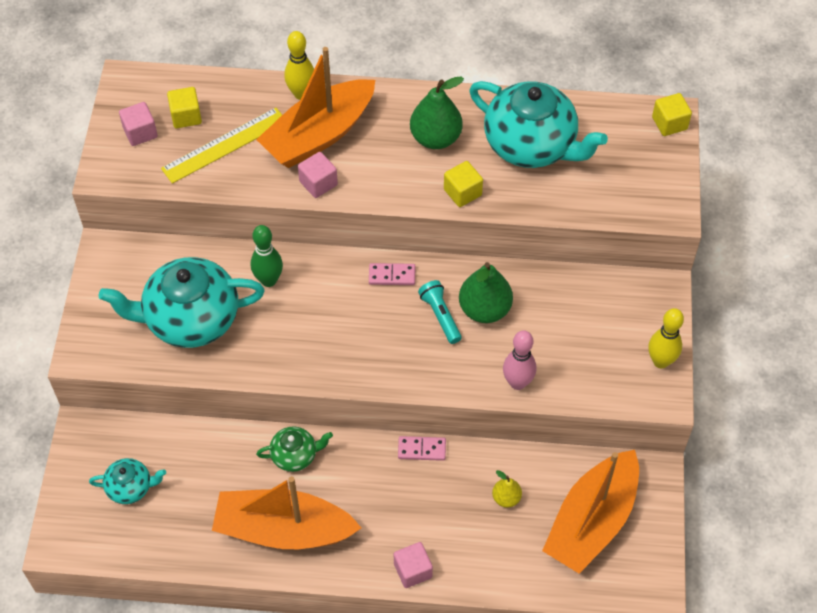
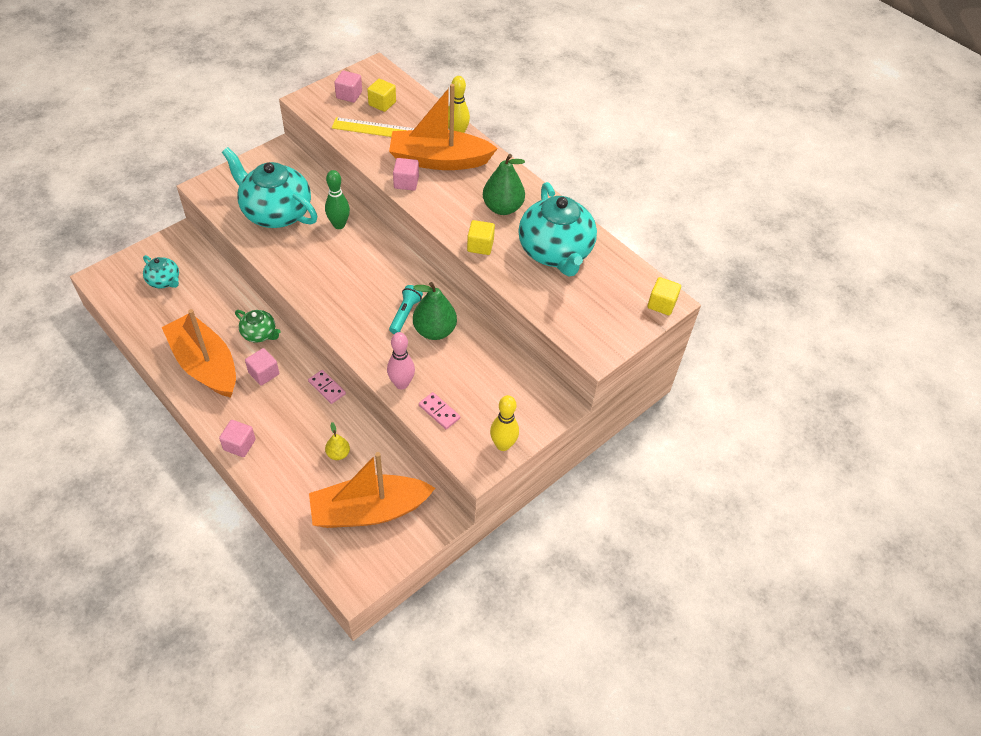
camera: 40 degrees right, 5 degrees down
pink domino [369,263,415,285] -> pink domino moved to [419,392,460,429]
none -> pink cube [245,348,279,385]

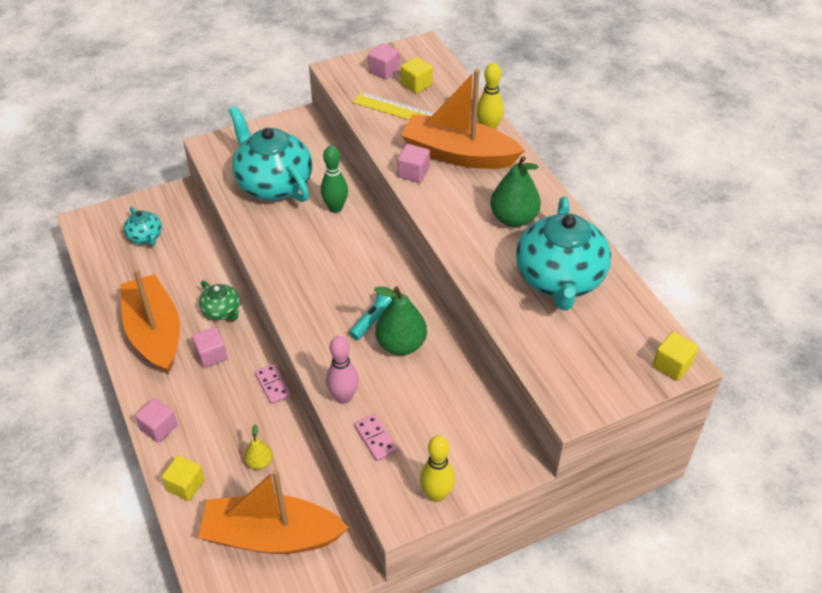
camera: 20 degrees right, 5 degrees down
yellow cube [467,220,495,255] -> yellow cube moved to [162,455,205,501]

